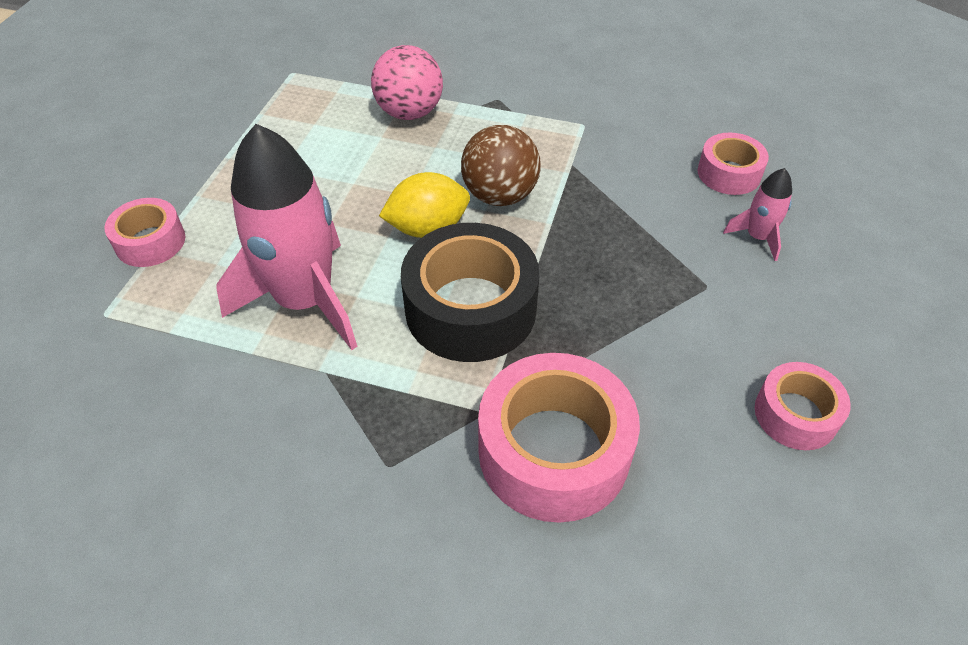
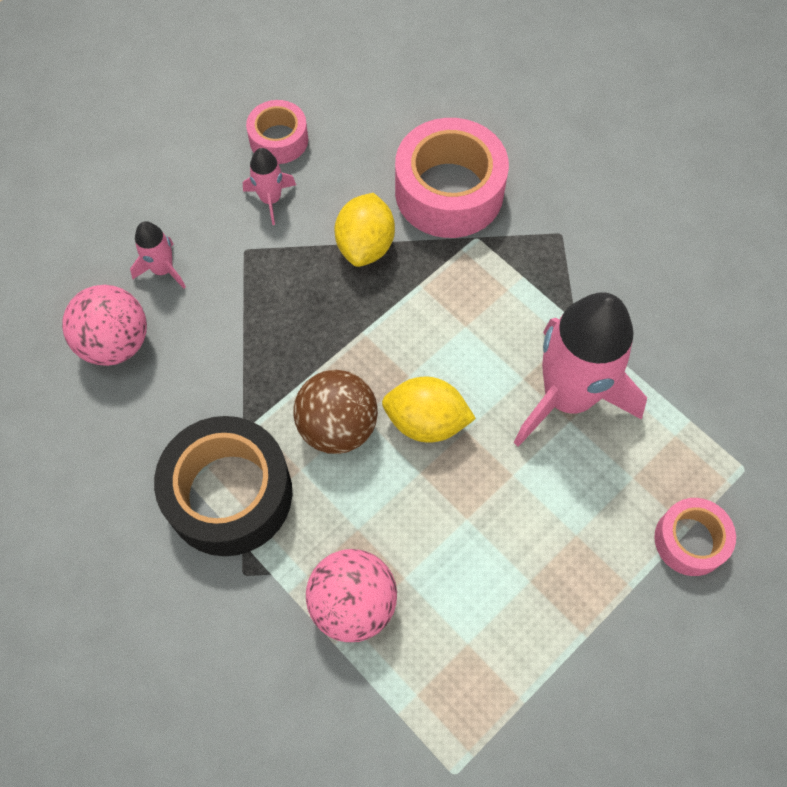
camera: 150 degrees left, 15 degrees up
black tape [401,223,540,362] -> black tape moved to [154,416,292,556]
pink tape [698,133,769,195] -> pink ball [62,285,147,366]
none -> pink rocket [243,148,296,225]
none -> yellow lemon [335,193,395,267]

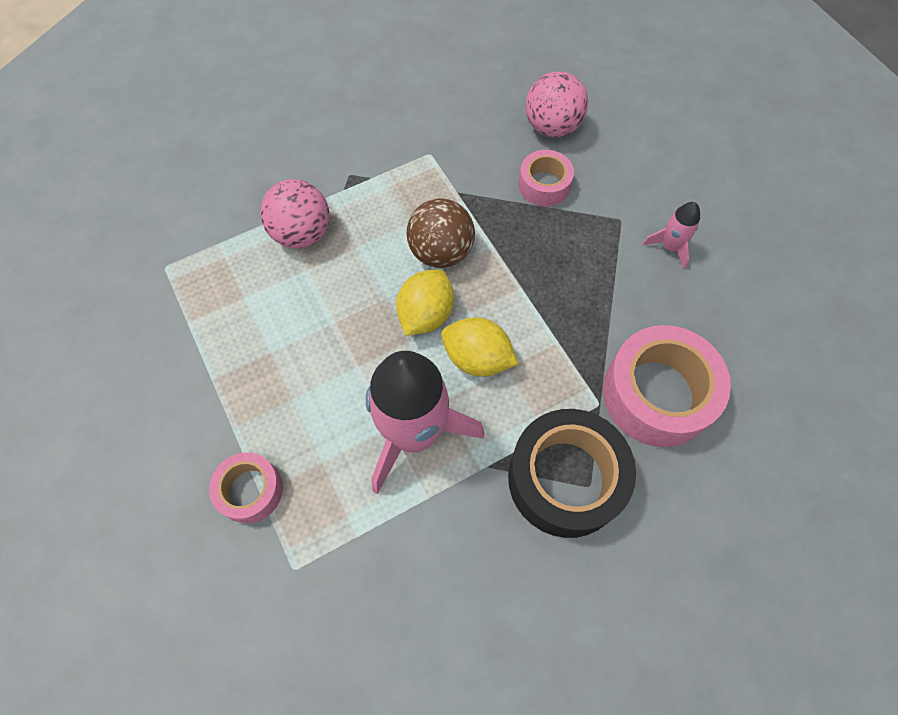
camera: 105 degrees right, 0 degrees up
pink rocket [130,221,186,288] -> none
black tape [154,416,292,556] -> black tape moved to [508,409,636,538]
pink tape [246,100,308,164] -> pink tape moved to [518,150,574,207]
yellow lemon [335,193,395,267] -> yellow lemon moved to [441,317,518,377]

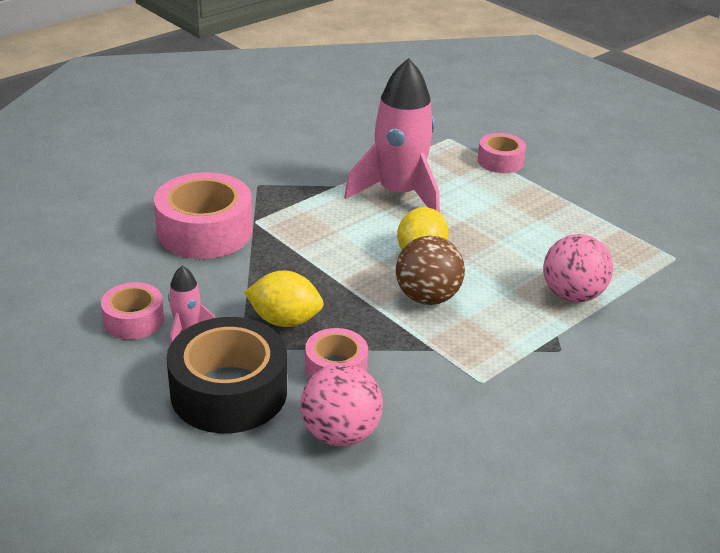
camera: 165 degrees right, 30 degrees down
yellow lemon [441,317,518,377] -> yellow lemon moved to [244,270,324,327]
black tape [508,409,636,538] -> black tape moved to [166,317,287,433]
none -> pink tape [101,282,164,339]

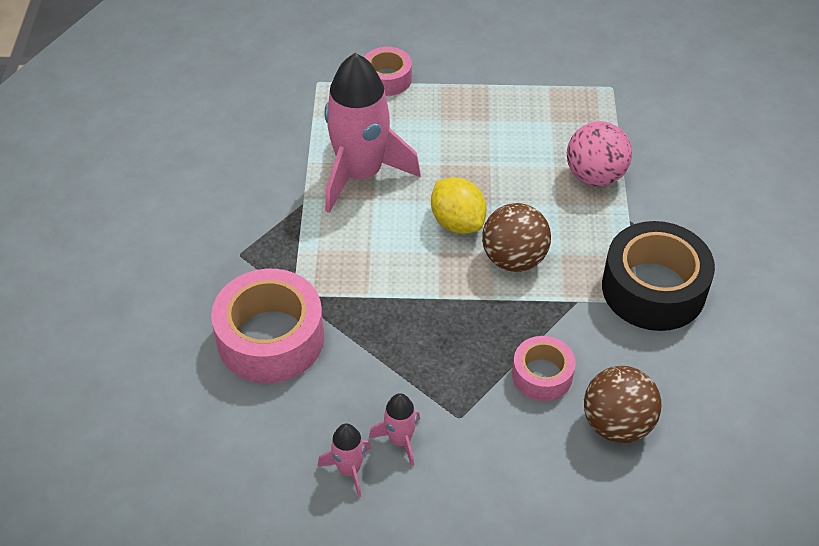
camera: 45 degrees left, 15 degrees up
pink tape [101,282,164,339] -> pink rocket [317,423,371,497]
black tape [166,317,287,433] -> black tape moved to [602,221,715,331]
yellow lemon [244,270,324,327] -> none
pink ball [301,363,383,446] -> brown ball [584,366,662,443]

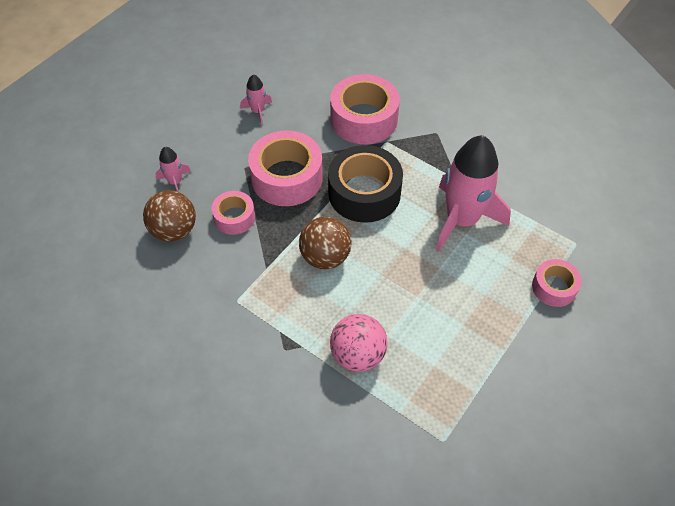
camera: 125 degrees right, 5 degrees up
pink rocket [369,393,420,466] -> pink rocket moved to [155,147,191,192]
yellow lemon [431,177,486,234] -> none
black tape [602,221,715,331] -> black tape moved to [328,145,403,223]
none -> pink tape [248,131,323,206]

